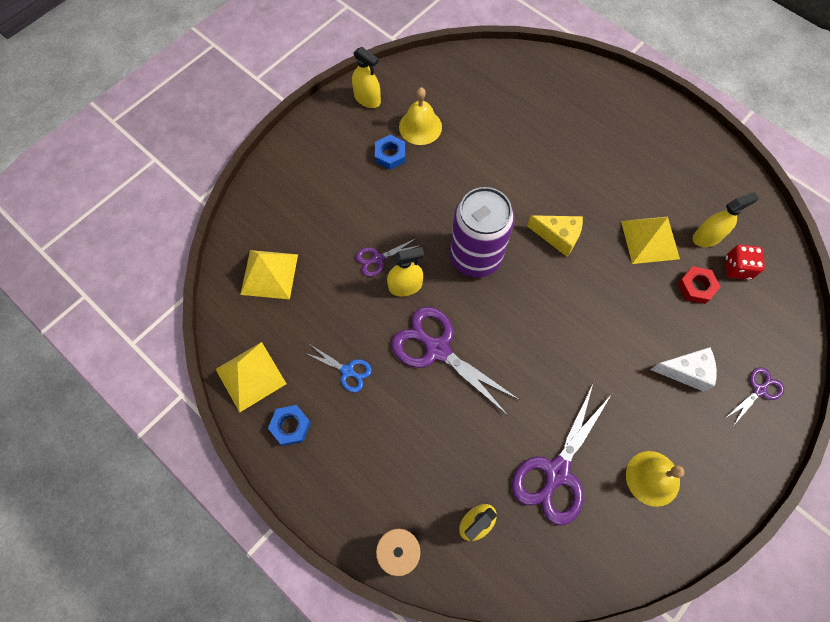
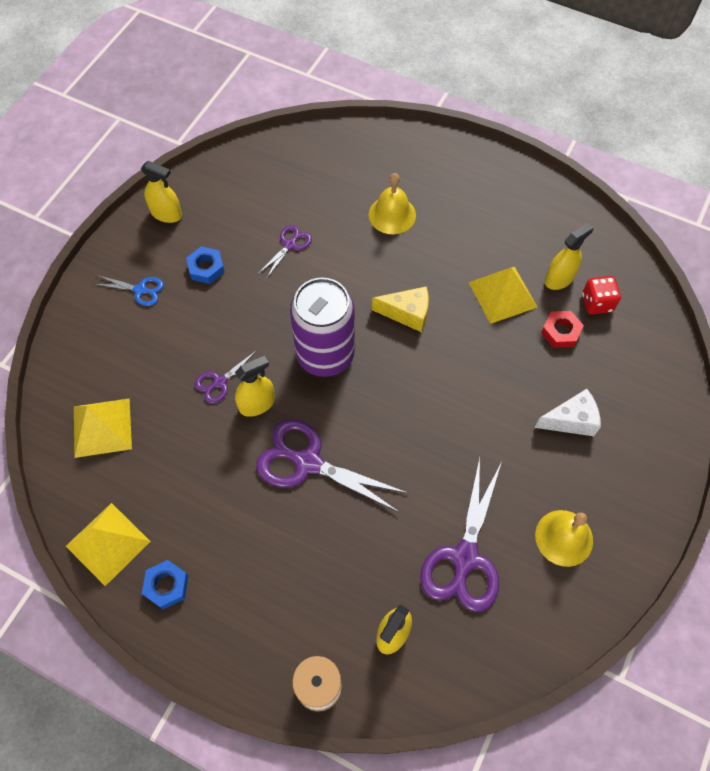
camera: 15 degrees left, 5 degrees down
blue scissors [305,345,372,392] -> blue scissors moved to [94,275,164,306]
yellow bell [399,87,442,145] -> yellow bell moved to [369,173,416,234]
purple scissors [725,367,784,426] -> purple scissors moved to [258,225,312,279]

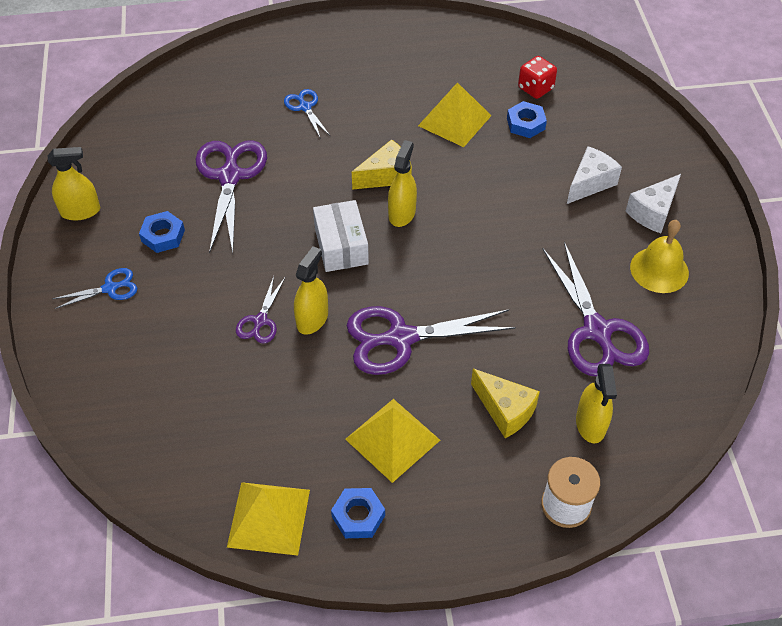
camera: 35 degrees left, 10 degrees down
yellow pyramid [74,398,132,458] -> yellow pyramid moved to [345,399,440,483]
purple scissors [258,225,312,279] -> purple scissors [196,140,267,253], size x1.96
purple can [290,278,355,377] -> white box [313,200,369,272]
yellow bell [369,173,416,234] -> blue scissors [284,89,330,139]
red nut [541,311,584,348] -> blue nut [507,101,547,138]
yellow spray bottle [545,223,593,290] -> yellow spray bottle moved to [388,140,417,227]
none -> yellow cheese [471,369,540,438]
none -> white cheese [626,174,681,233]

